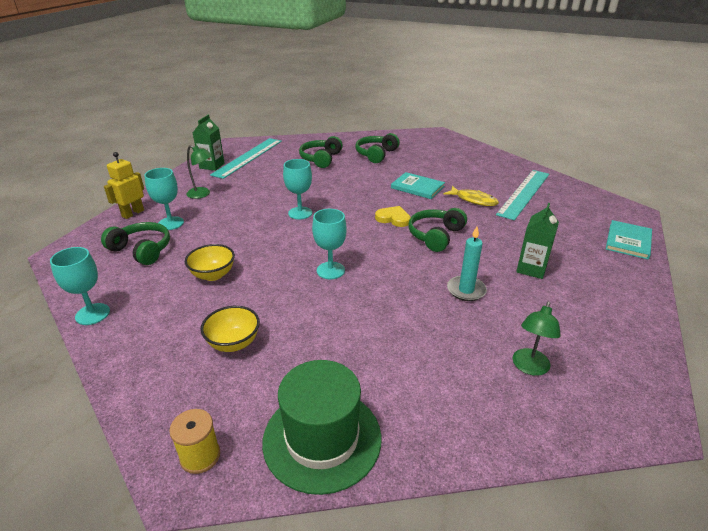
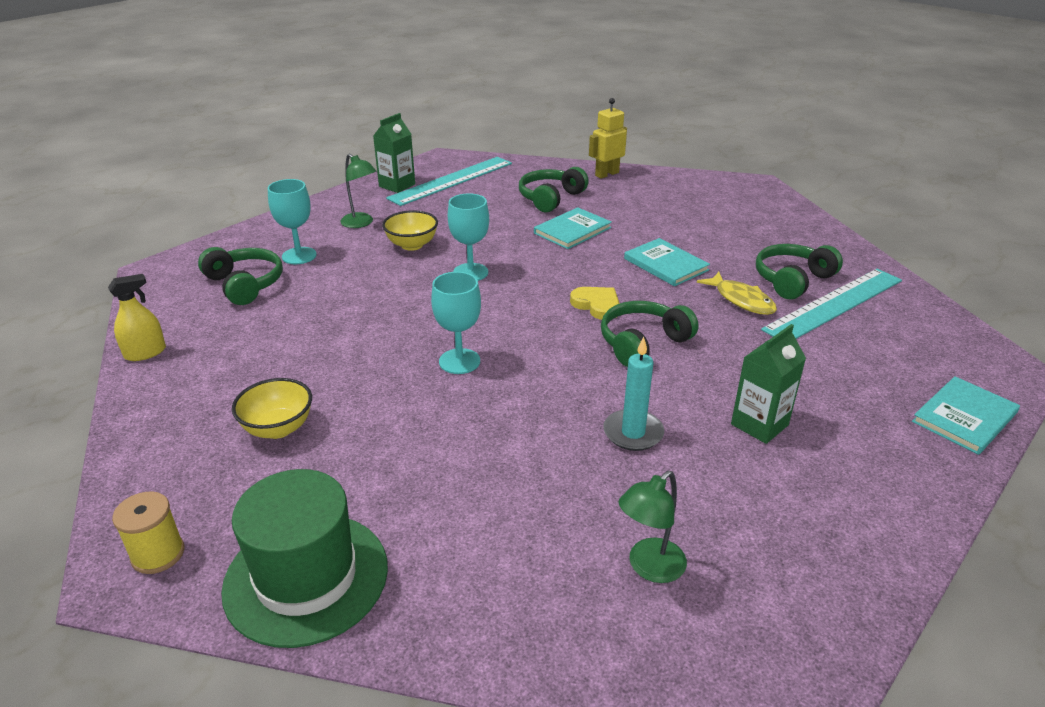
camera: 20 degrees right, 0 degrees up
turquoise goblet [50,247,110,325] -> yellow spray bottle [108,274,166,361]
yellow robot [104,152,144,219] -> yellow robot moved to [589,98,627,179]
yellow bowl [185,244,235,281] -> yellow bowl moved to [382,210,438,251]
green headphones [355,133,400,163] -> green headphones moved to [756,244,843,299]
none -> turquoise book [534,207,612,249]

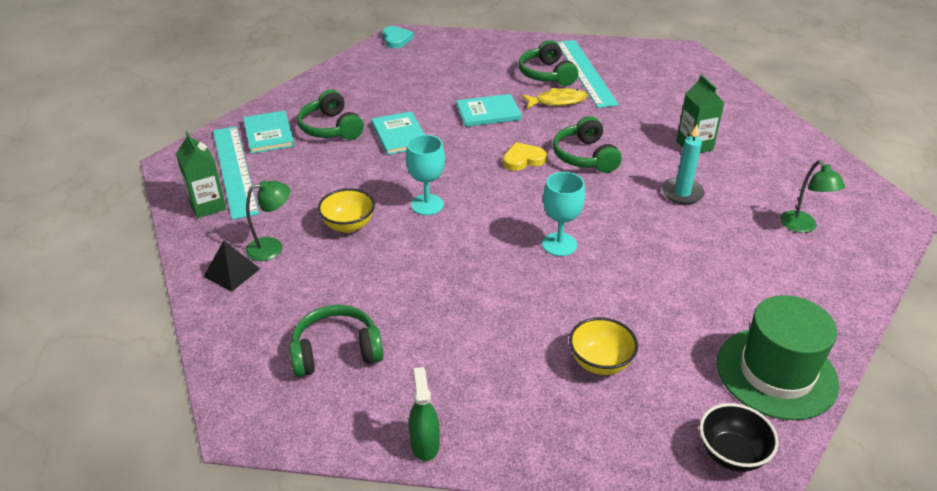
camera: 65 degrees left, 5 degrees up
yellow spray bottle [108,274,166,361] -> green spray bottle [409,367,440,461]
yellow spool [112,491,184,574] -> black bowl [700,403,778,472]
turquoise goblet [268,179,317,264] -> none
yellow robot [589,98,627,179] -> none
turquoise book [912,376,1020,455] -> turquoise book moved to [243,111,295,154]
none -> black pyramid [203,241,260,292]
none -> turquoise heart [382,26,414,48]

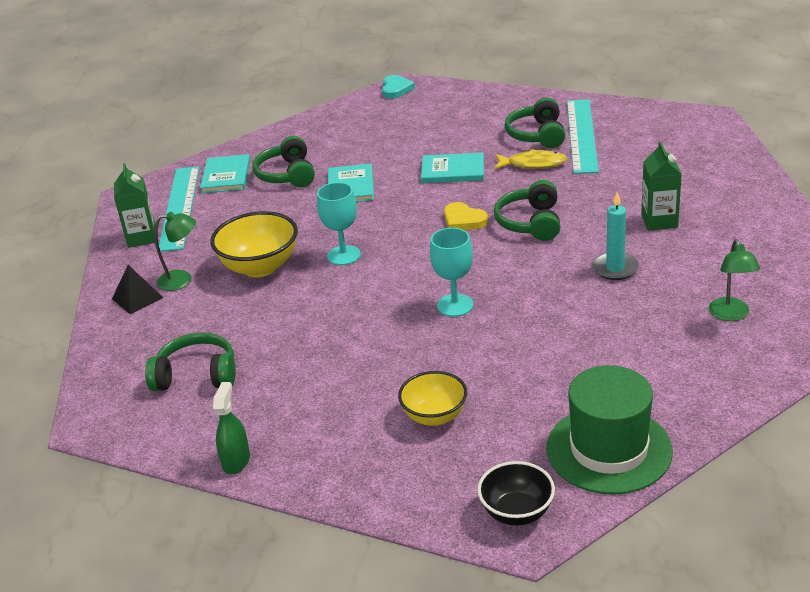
camera: 20 degrees right, 5 degrees down
yellow bowl [318,188,375,233] -> yellow bowl [210,211,298,277], size x1.54
yellow heart [503,142,547,171] -> yellow heart turned 135 degrees counterclockwise [444,202,488,230]

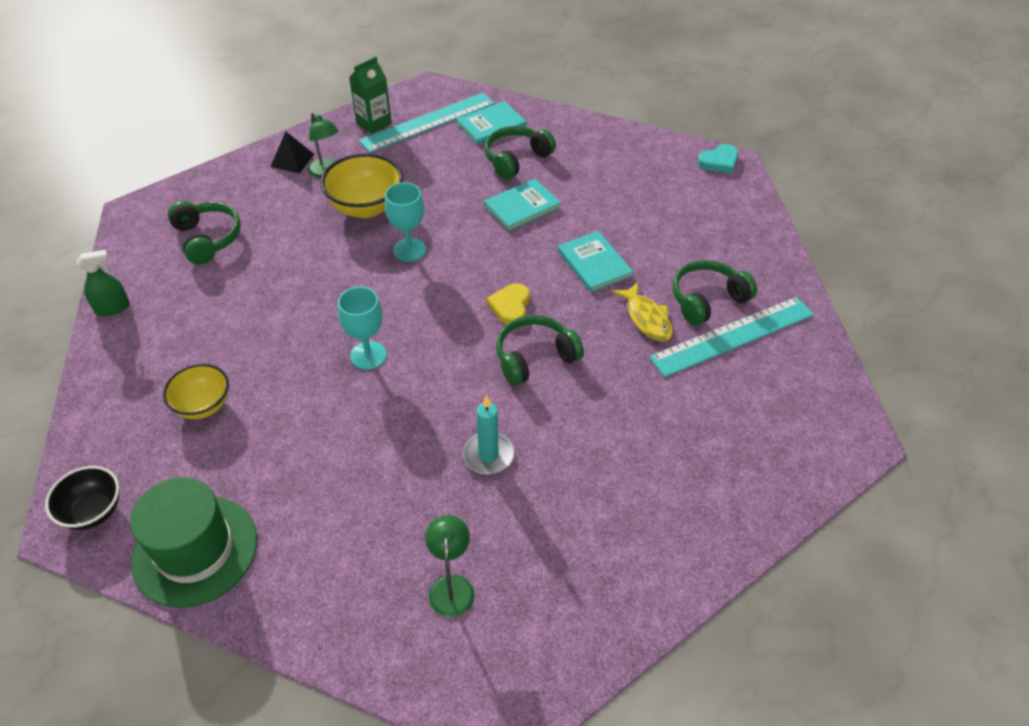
camera: 55 degrees right, 15 degrees up
green carton [641,141,682,230] -> none
green lamp [709,239,760,321] -> green lamp turned 120 degrees clockwise [425,515,474,617]

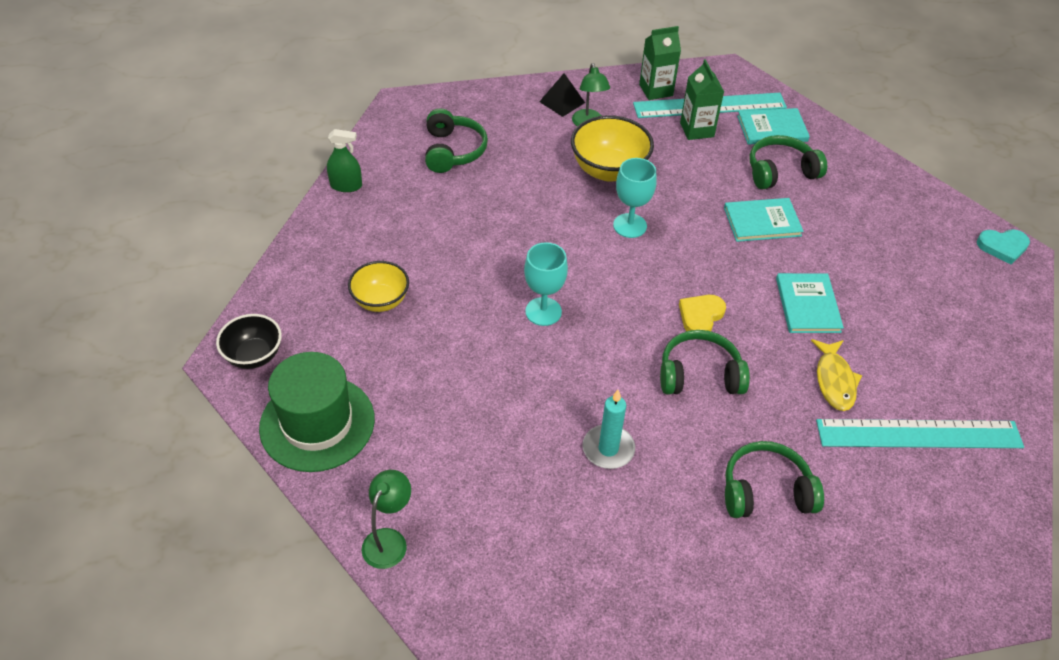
camera: 25 degrees right, 0 degrees up
green lamp [425,515,474,617] -> green lamp moved to [362,470,411,569]
green headphones [673,260,757,326] -> green headphones moved to [725,441,824,518]
none -> green carton [680,59,724,140]

